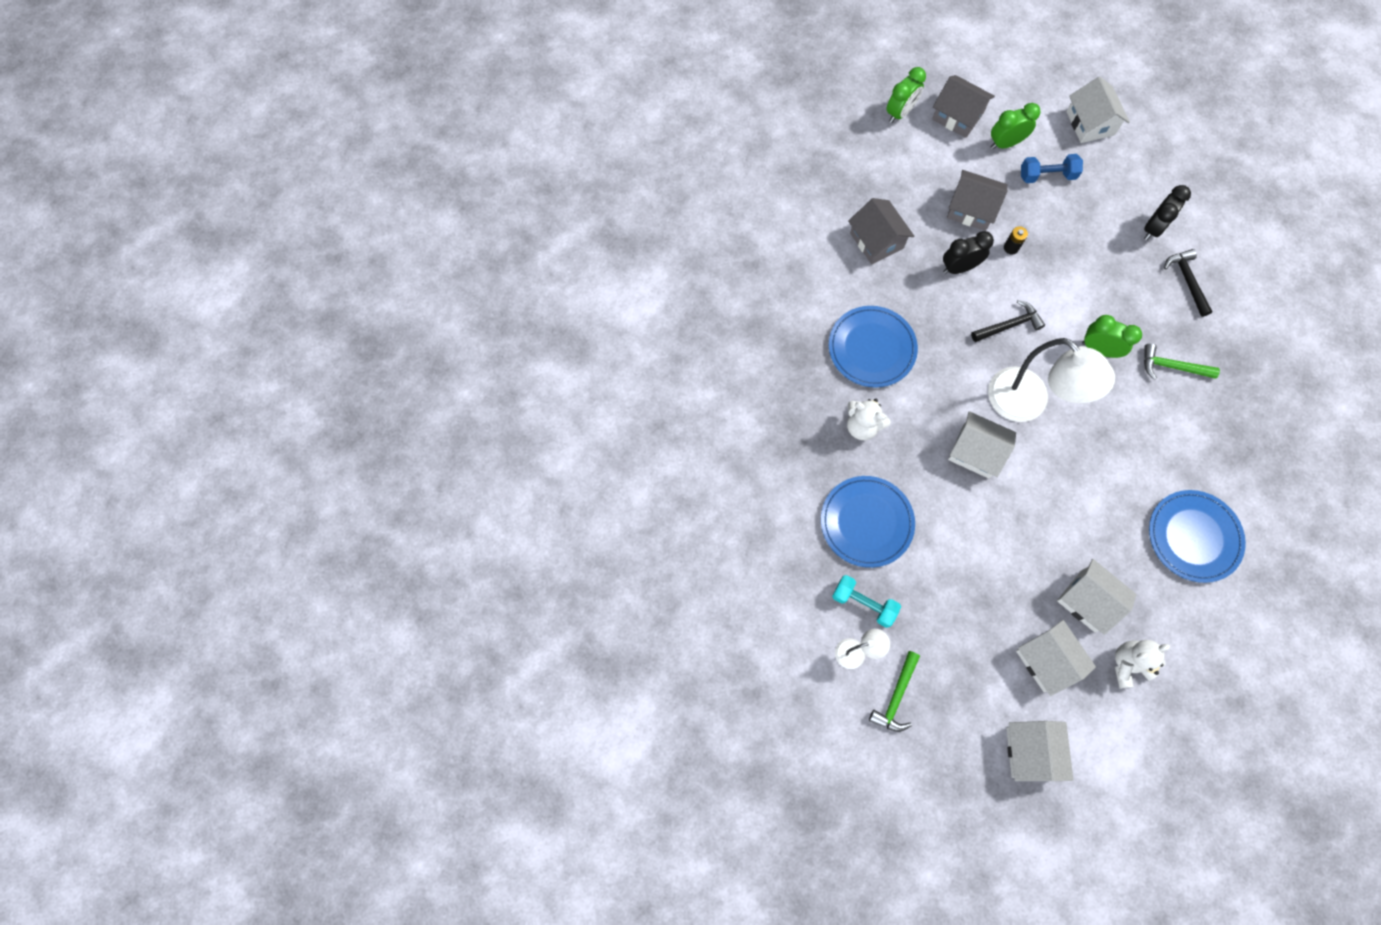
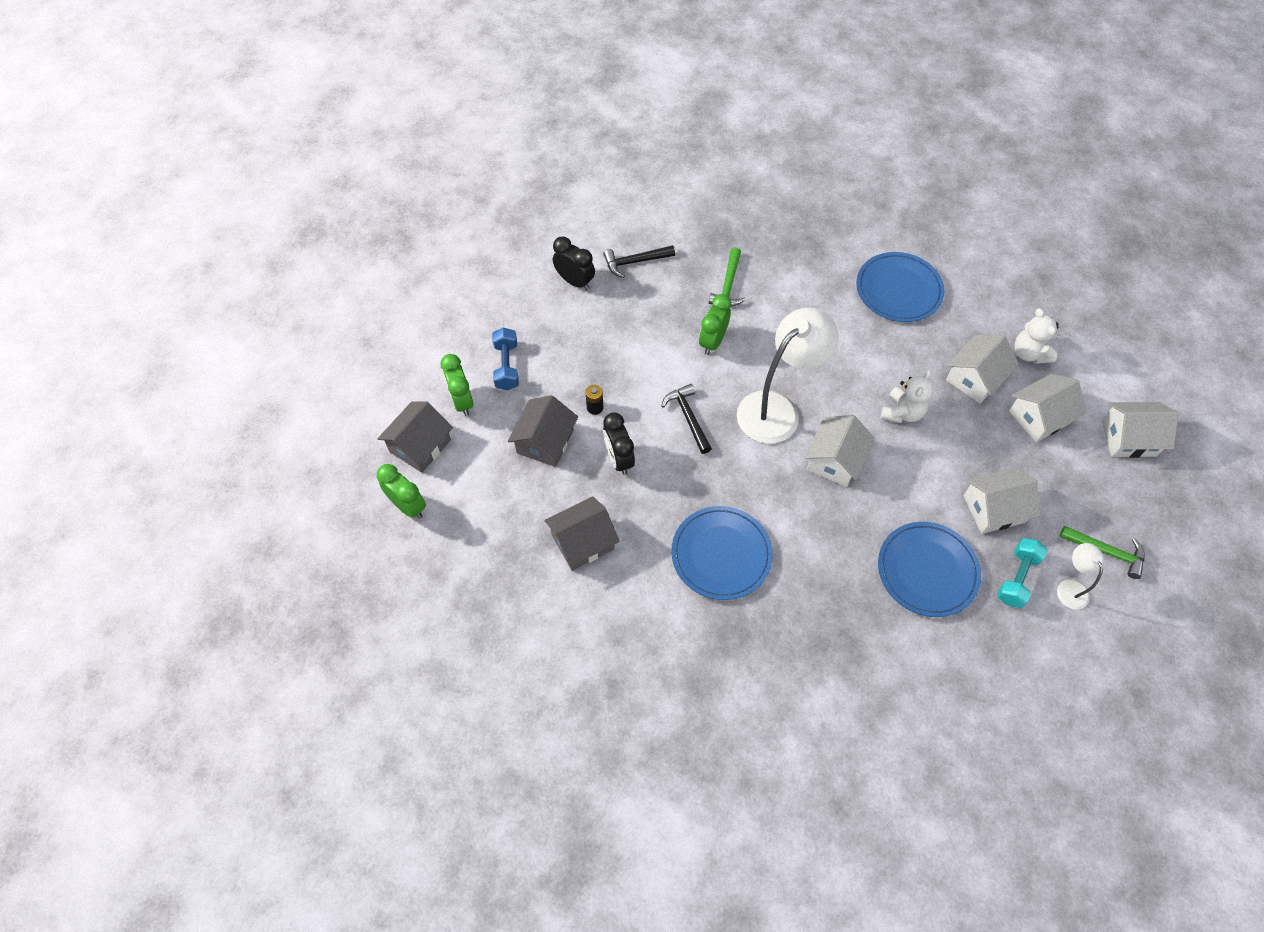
camera: 90 degrees left, 10 degrees down
white teddy bear [847,399,891,440] -> white teddy bear moved to [881,370,934,423]
white house [1066,77,1130,143] -> white house moved to [963,467,1040,534]

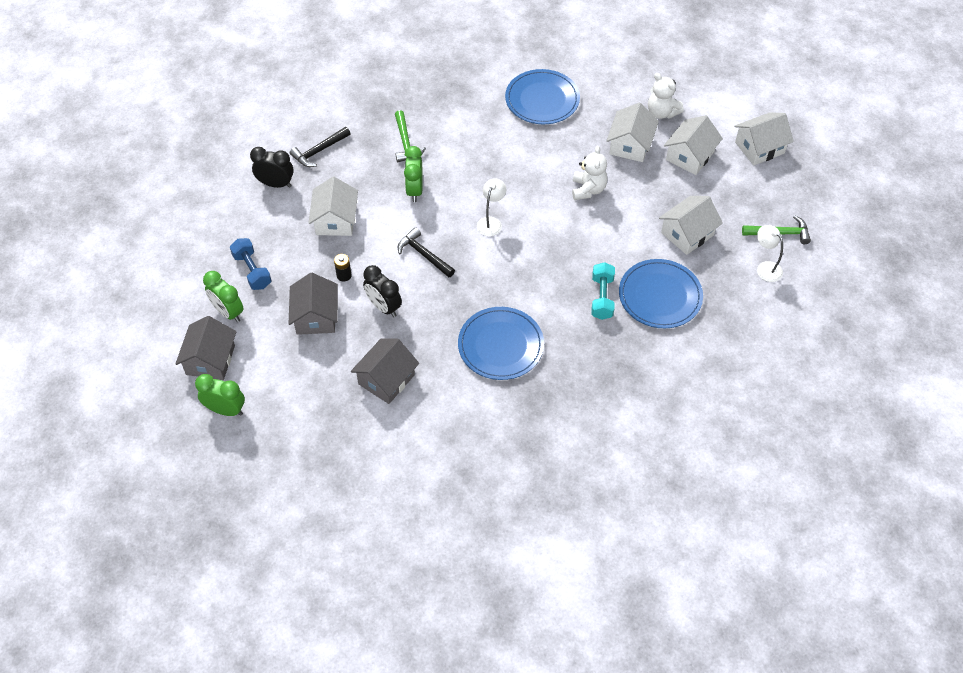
camera: 25 degrees left, 5 degrees down
white lamp [737,308,839,444] -> white lamp [477,178,506,236], size x0.47
white house [805,415,875,487] -> white house moved to [308,177,358,236]
turquoise dumbbell [997,538,1048,608] -> turquoise dumbbell moved to [591,262,615,320]

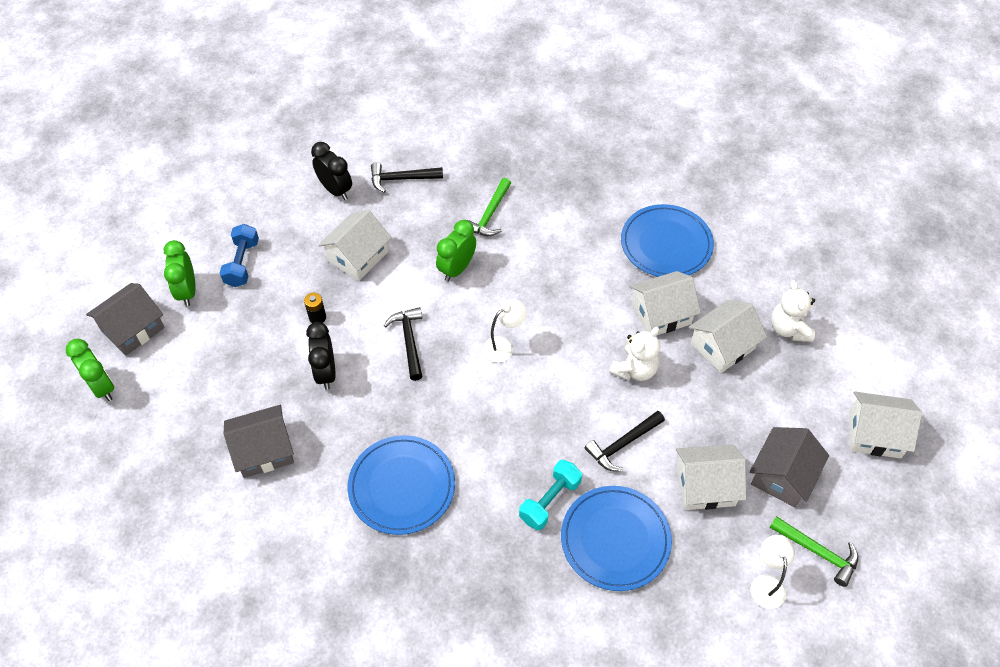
camera: 35 degrees right, 0 degrees up
grey house [289,273,338,335] -> grey house moved to [750,427,829,507]
white house [664,115,723,175] -> white house moved to [629,271,701,335]
none -> black hammer [585,411,665,471]

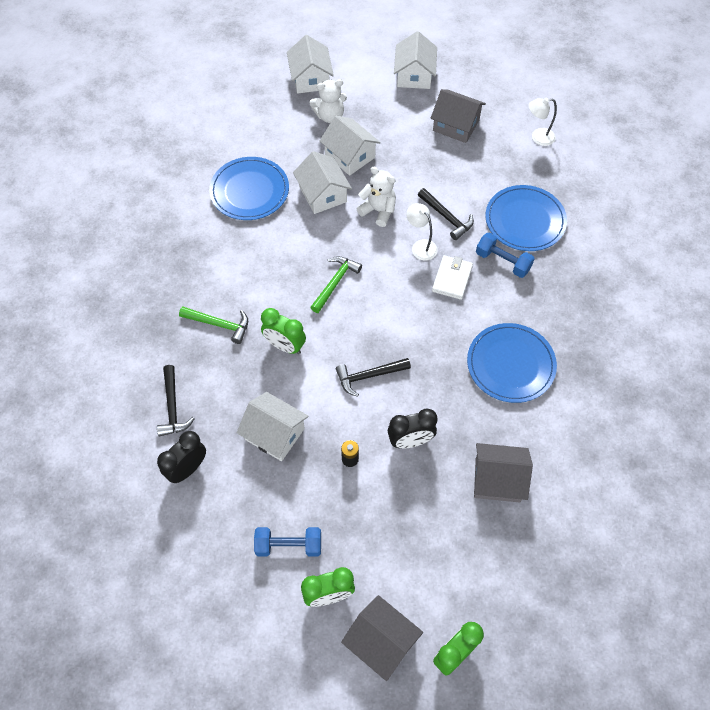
camera: 95 degrees left, 5 degrees up
grey house [224,405,294,478] -> grey house turned 60 degrees counterclockwise [474,443,533,503]
white lamp [483,300,527,363] -> white lamp moved to [406,203,438,261]
turquoise dumbbell [519,460,582,530] -> blue dumbbell [476,233,535,278]
white house [676,444,746,510] -> white house moved to [287,35,334,94]
green hammer [769,516,858,587] -> green hammer moved to [310,256,362,313]
none -> white wallet [432,255,473,300]

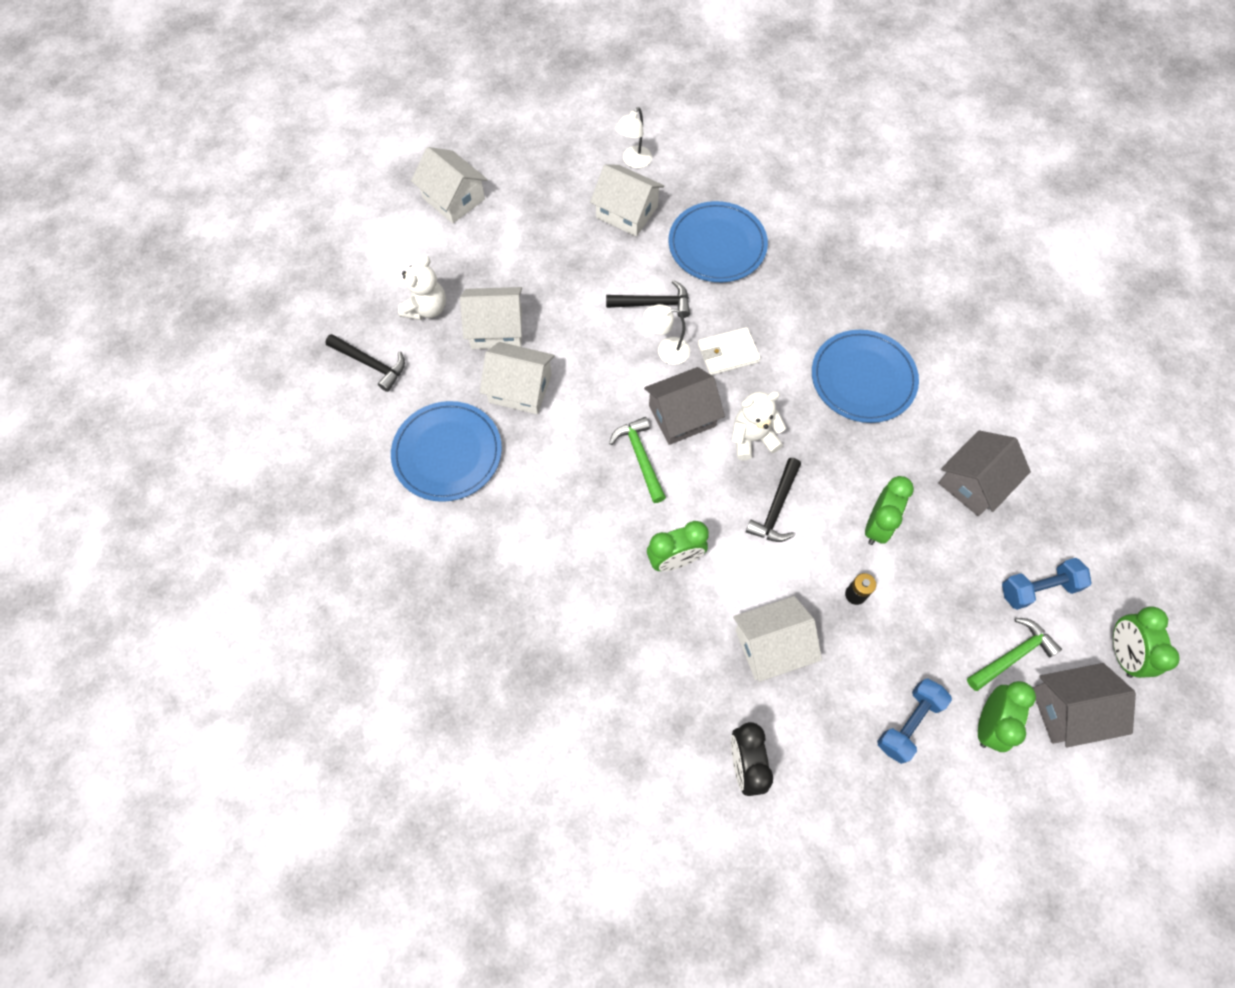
camera: 50 degrees left, 5 degrees up
black hammer [157,365,195,437] -> black hammer moved to [325,334,405,392]
green hammer [179,306,248,344] -> green hammer moved to [967,618,1062,691]
white house [287,35,334,94] -> white house moved to [590,165,664,236]
white teddy bear [356,167,396,227] -> white teddy bear moved to [732,392,786,460]
black clock [388,408,438,448] -> green clock [865,476,914,545]
grey house [431,89,486,143] -> grey house moved to [644,367,725,445]
white wallet [432,255,473,300] -> white wallet turned 75 degrees counterclockwise [698,327,761,375]
blue dumbbell [476,233,535,278] -> blue dumbbell moved to [1002,558,1091,610]

